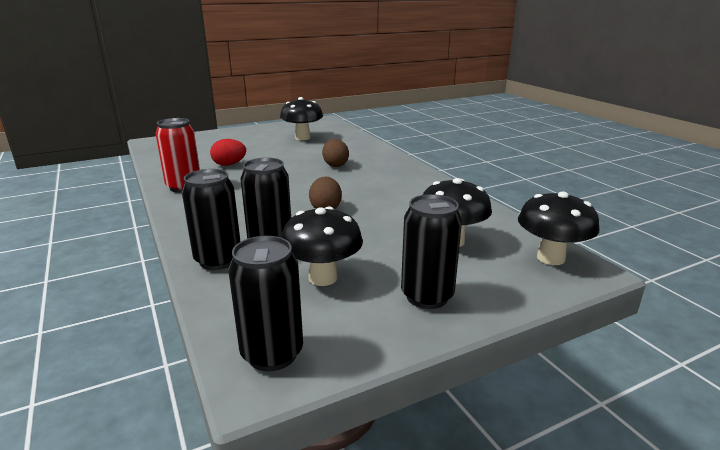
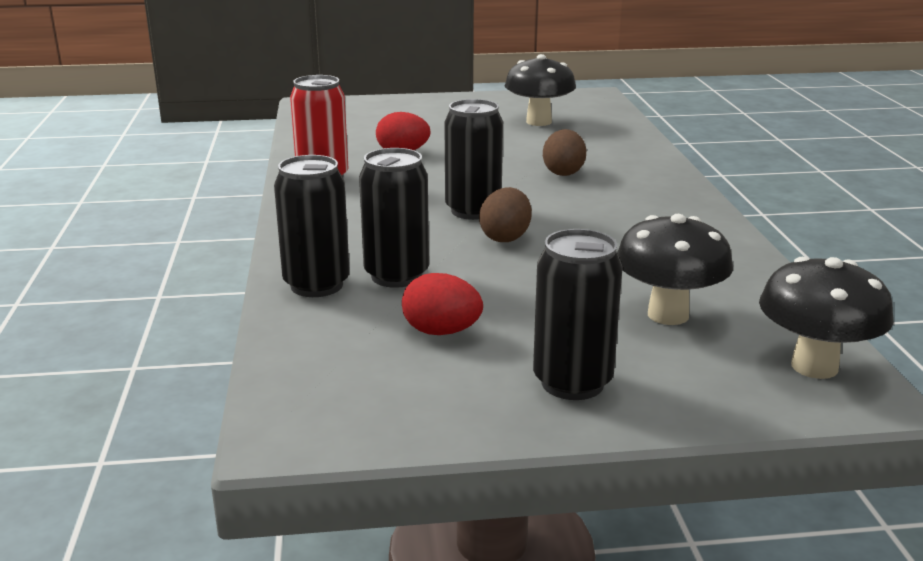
camera: 20 degrees right, 0 degrees up
black can [228,236,303,371] -> black can moved to [444,99,503,220]
black mushroom [281,207,363,286] -> red egg [402,273,483,335]

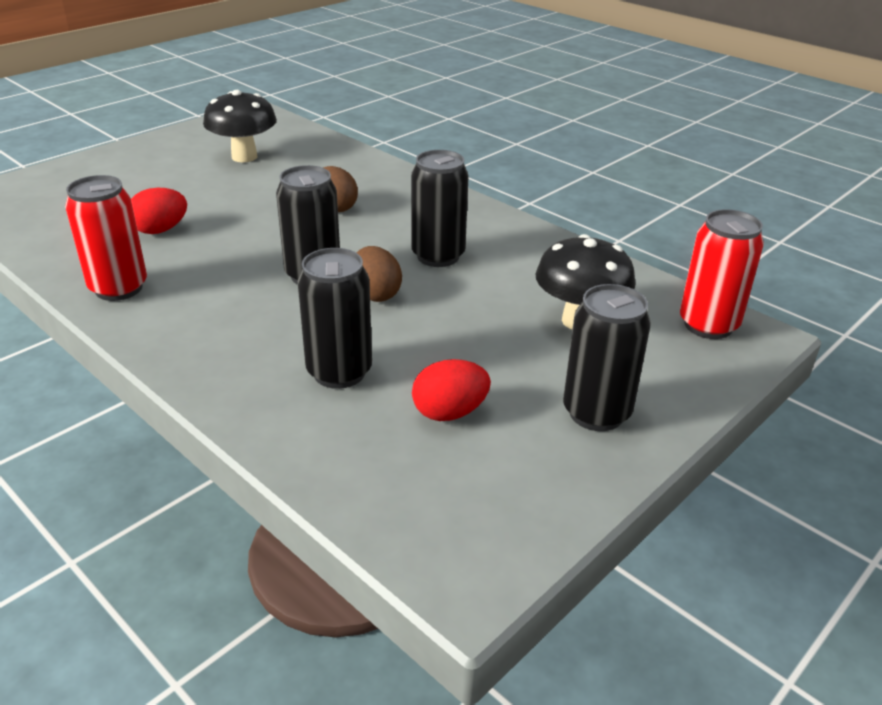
camera: 40 degrees left, 10 degrees up
black can [274,155,350,297] -> black can moved to [411,150,469,267]
black mushroom [759,257,894,379] -> red can [680,209,764,339]

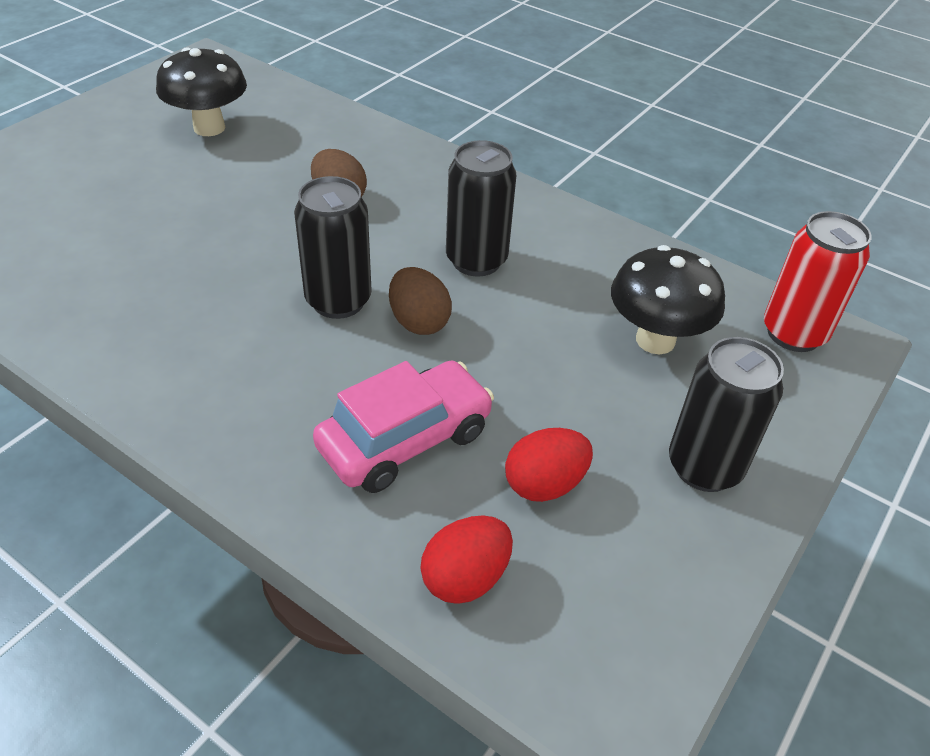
camera: 10 degrees left, 10 degrees up
red can [65,175,147,301] -> none
red egg [131,188,187,234] -> red egg moved to [420,515,513,604]
black can [297,248,372,389] -> pink car [313,361,494,493]

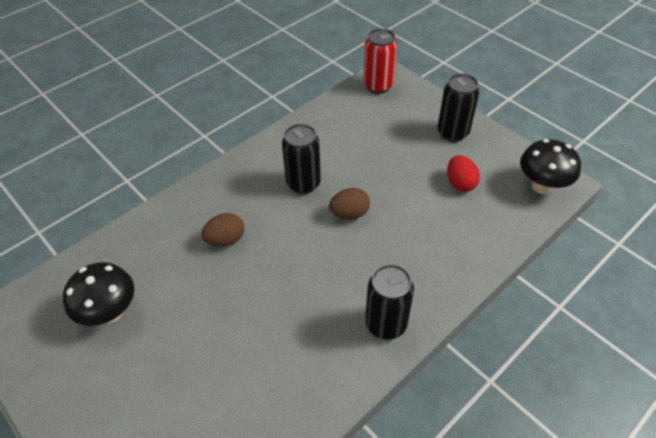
camera: 75 degrees left, 5 degrees up
black can [294,176,372,319] -> black can moved to [365,264,414,340]
pink car [313,361,494,493] -> none
red egg [420,515,513,604] -> none
black mushroom [611,245,725,354] -> black mushroom moved to [520,139,581,194]

